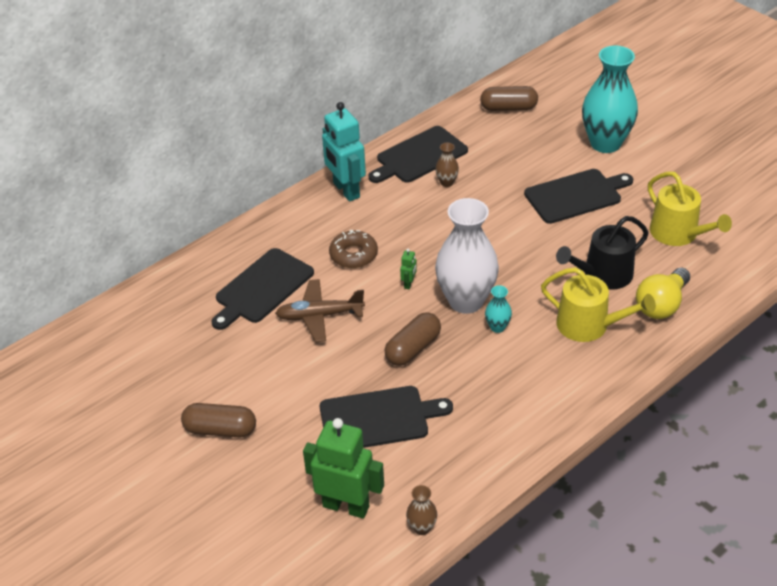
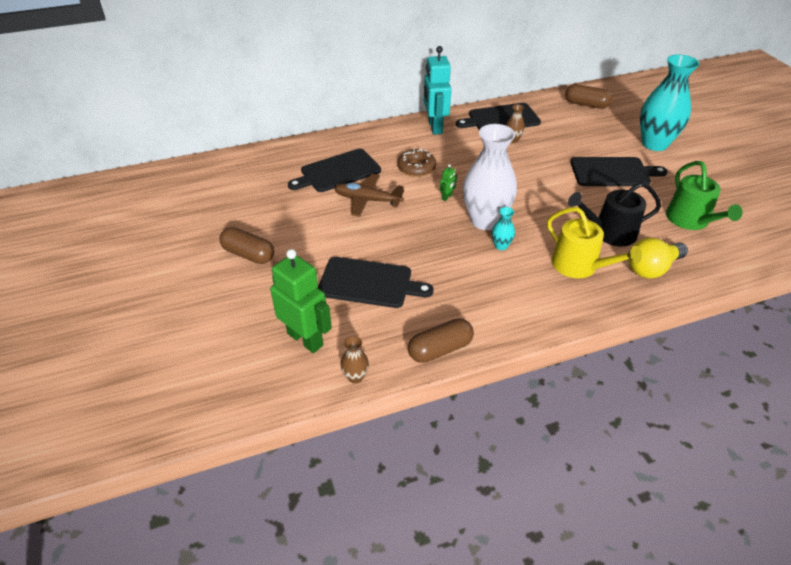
camera: 20 degrees right, 0 degrees up
brown capsule [385,312,441,366] -> brown capsule moved to [408,319,474,363]
yellow watering can [648,171,732,246] -> green watering can [666,161,743,230]

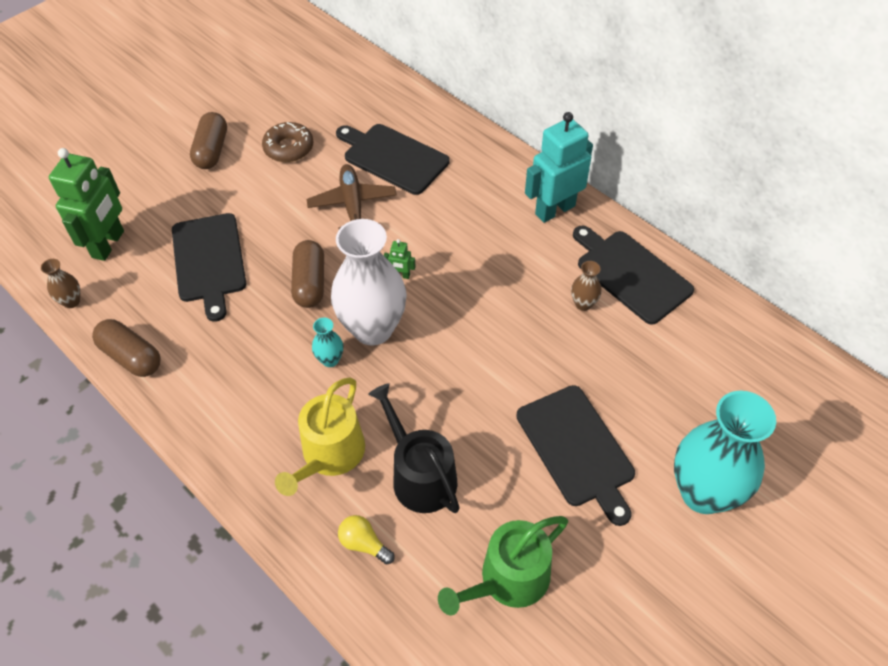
camera: 65 degrees right, 10 degrees up
brown donut [397,148,436,177] -> brown donut moved to [262,122,313,162]
brown capsule [565,84,612,109] -> brown capsule moved to [291,240,324,308]
yellow light bulb [629,238,688,279] -> yellow light bulb [338,515,395,565], size x0.58

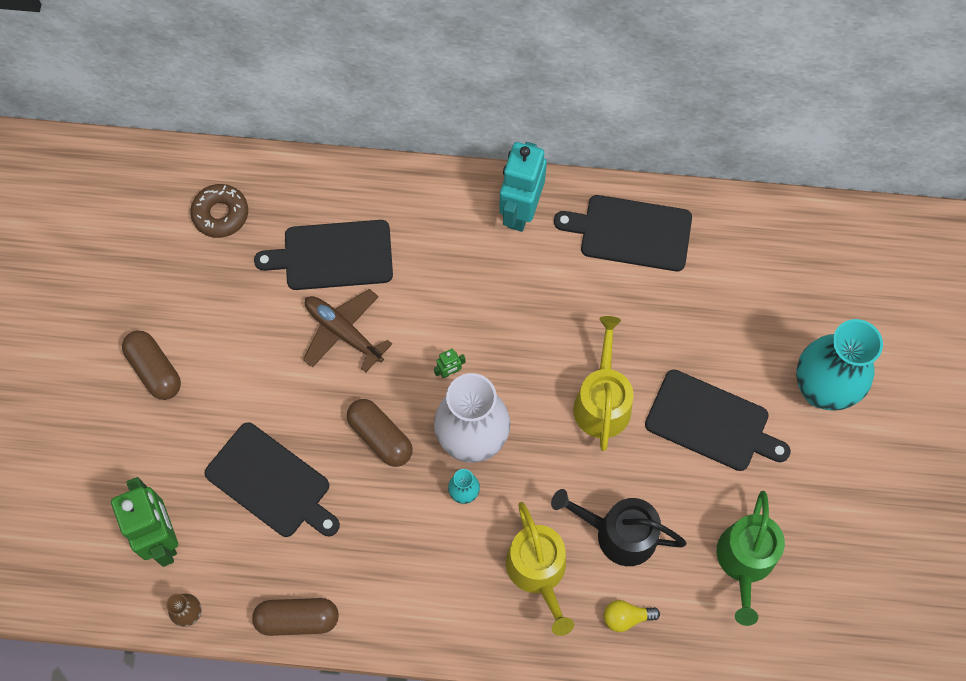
camera: 40 degrees left, 15 degrees up
brown donut [262,122,313,162] -> brown donut moved to [190,184,248,238]
brown vase [571,261,602,311] -> none
none -> yellow watering can [573,316,634,451]

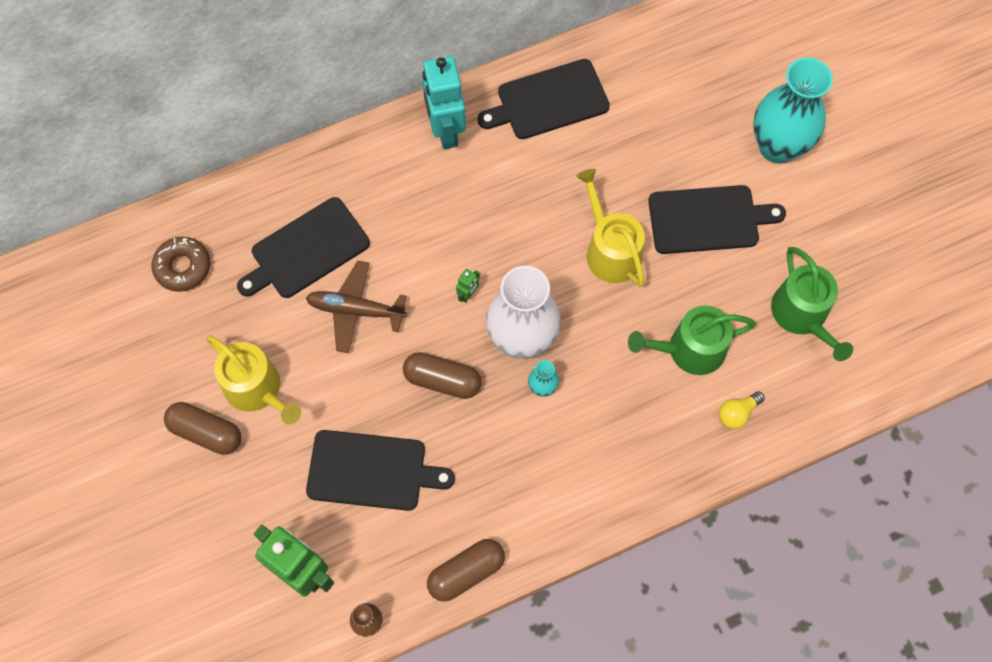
camera: 30 degrees left, 0 degrees up
yellow watering can [506,502,574,636] -> yellow watering can moved to [206,335,301,424]
black watering can [551,489,686,566] -> green watering can [628,305,756,375]

